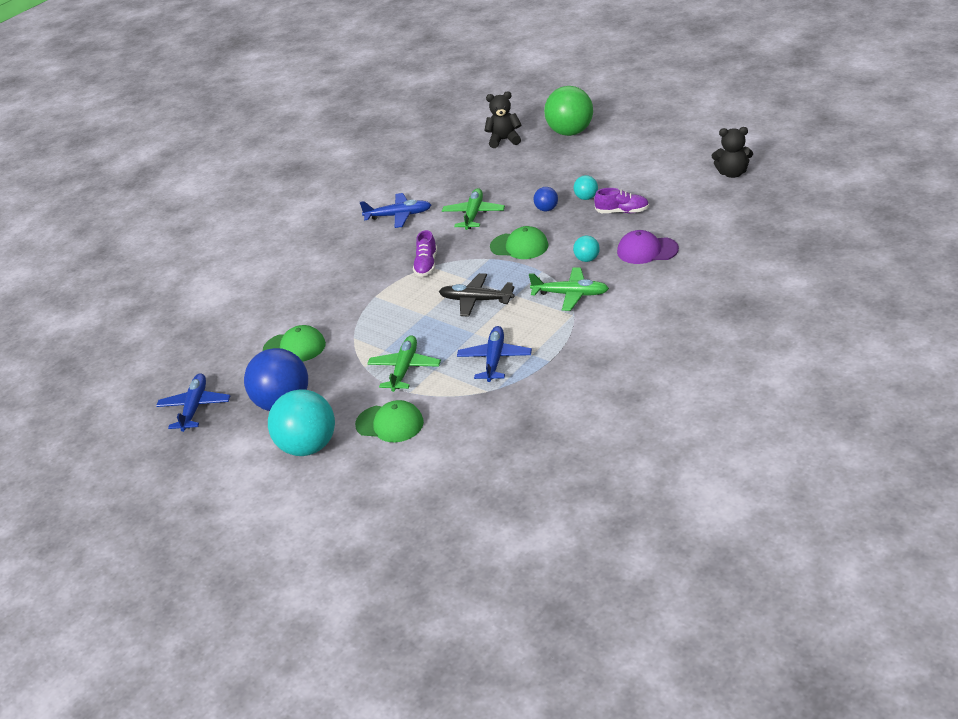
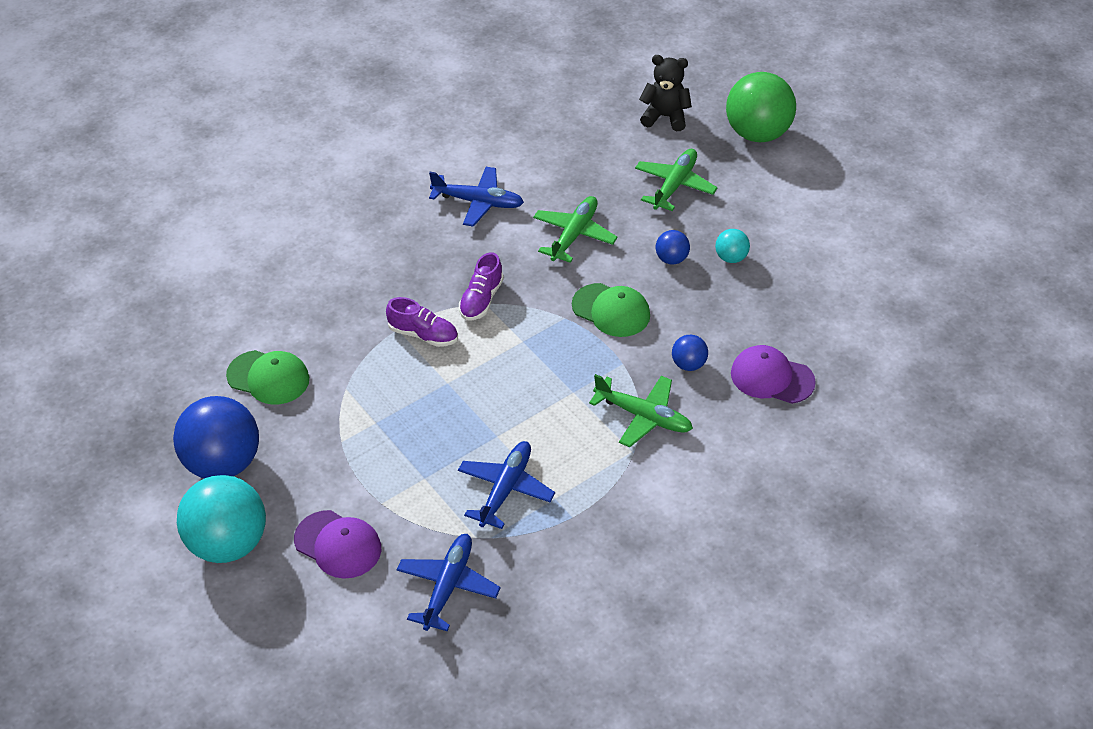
camera: 10 degrees right, 10 degrees up
blue plane [156,374,230,432] -> blue plane moved to [397,534,501,631]
green cap [355,400,424,442] -> purple cap [294,510,381,579]
green plane [367,335,441,392] -> green plane moved to [635,149,718,211]
black plane [439,273,515,317] -> none
turquoise ball [573,236,600,262] -> blue ball [672,335,708,371]
purple shoe [594,188,649,213] -> purple shoe moved to [386,297,458,347]
black teddy bear [712,127,753,178] -> none

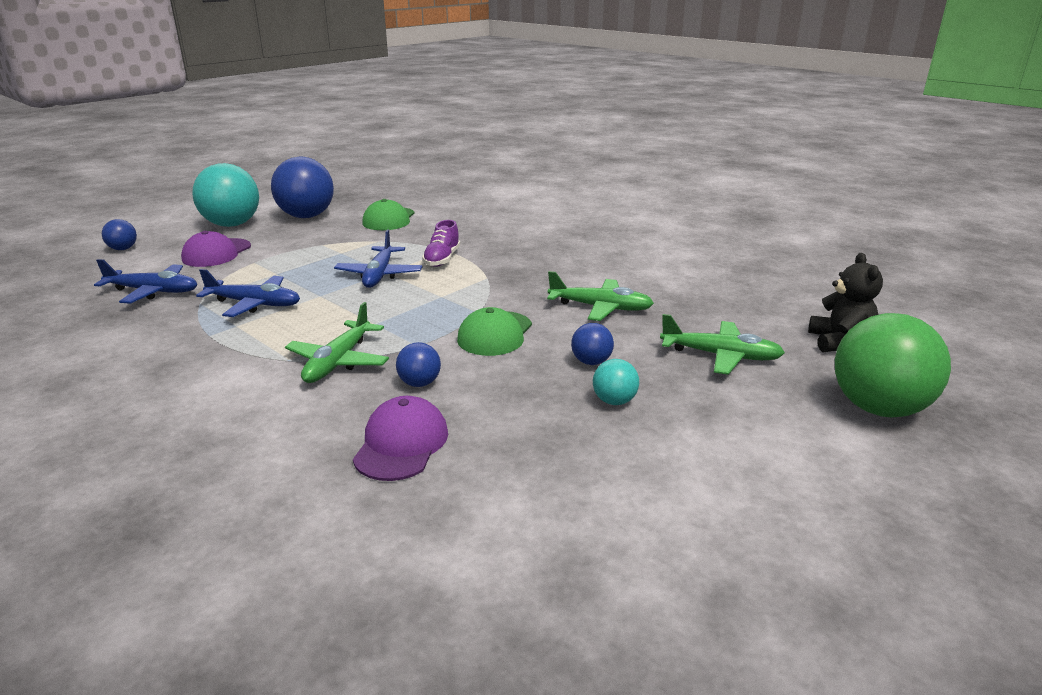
camera: 80 degrees right, 20 degrees down
blue plane [429,167,524,227] -> blue plane moved to [334,230,422,288]
purple shoe [459,252,504,320] -> none
none -> blue ball [102,219,137,250]

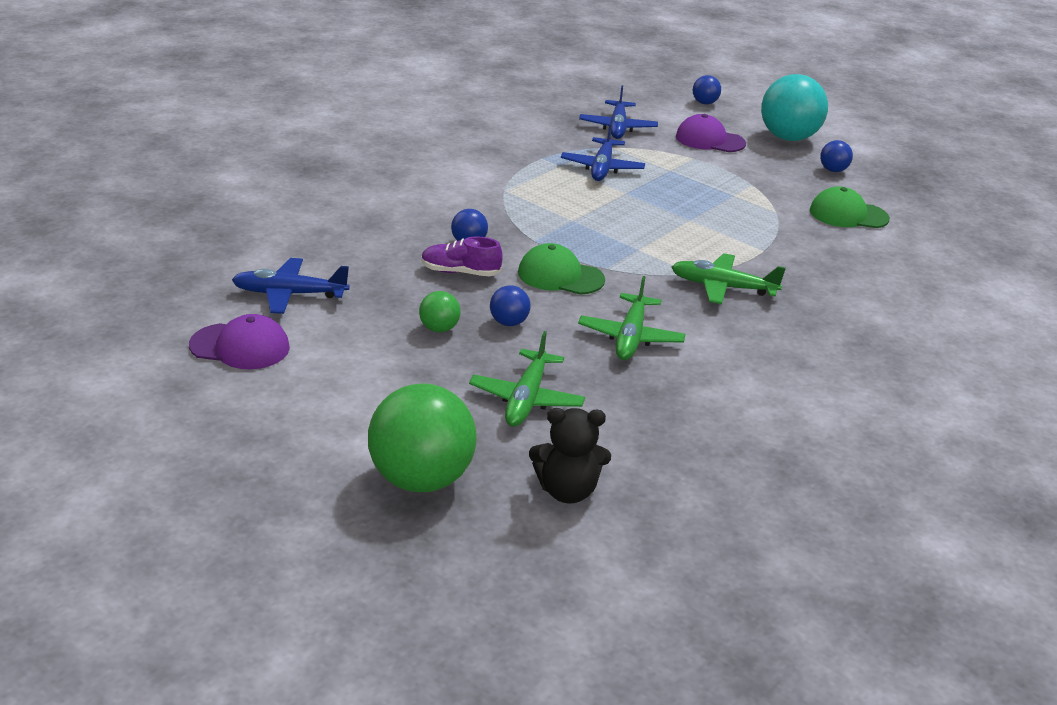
camera: 85 degrees right, 5 degrees up
blue ball [271,157,334,218] -> blue ball [820,140,853,172], size x0.46
green plane [285,302,389,383] -> green plane moved to [671,253,786,304]
blue plane [334,230,422,288] -> blue plane moved to [232,258,349,314]
purple cap [353,396,448,481] -> purple cap moved to [189,314,290,369]
purple shoe [422,220,460,267] -> purple shoe moved to [421,237,503,276]
turquoise ball [593,359,639,405] -> green ball [419,291,461,332]

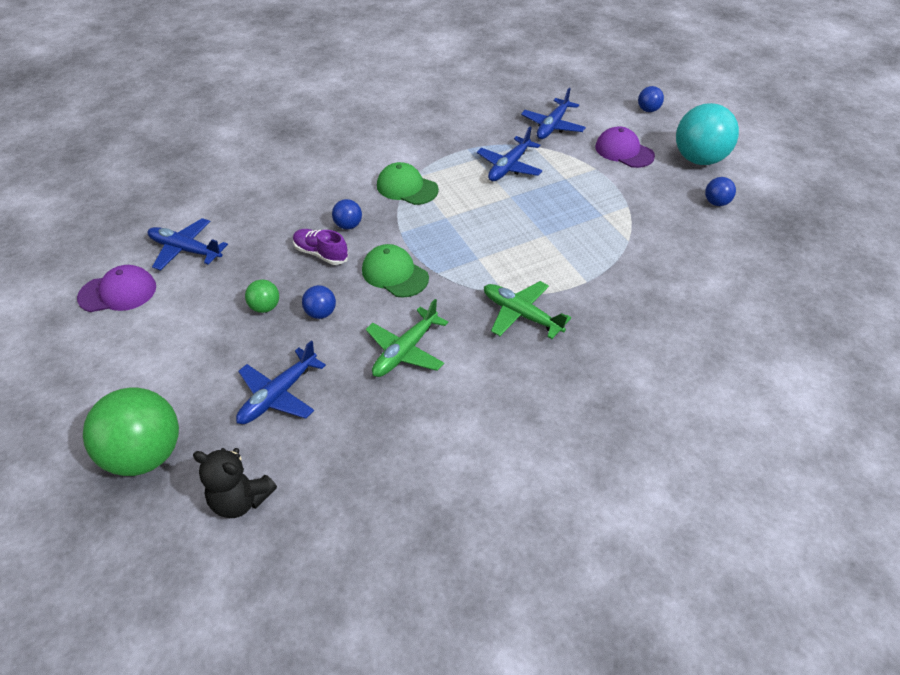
camera: 25 degrees right, 15 degrees up
purple cap [189,314,290,369] -> purple cap turned 45 degrees counterclockwise [77,265,156,312]
green plane [469,331,585,427] -> blue plane [236,341,326,424]
green cap [810,186,890,228] -> green cap moved to [377,162,439,205]

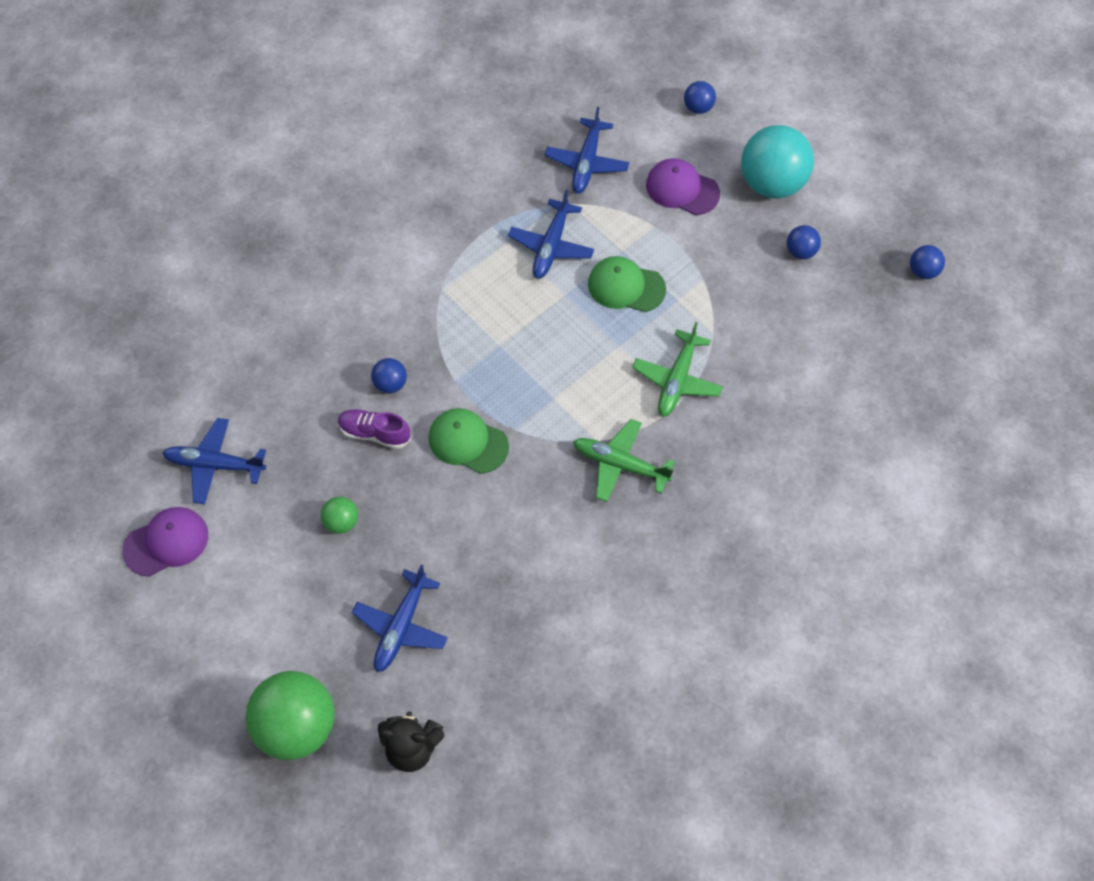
camera: 15 degrees left, 15 degrees up
blue ball [302,285,336,319] -> blue ball moved to [910,245,945,279]
green plane [366,299,448,377] -> green plane moved to [632,322,723,417]
green cap [377,162,439,205] -> green cap moved to [588,256,666,312]

